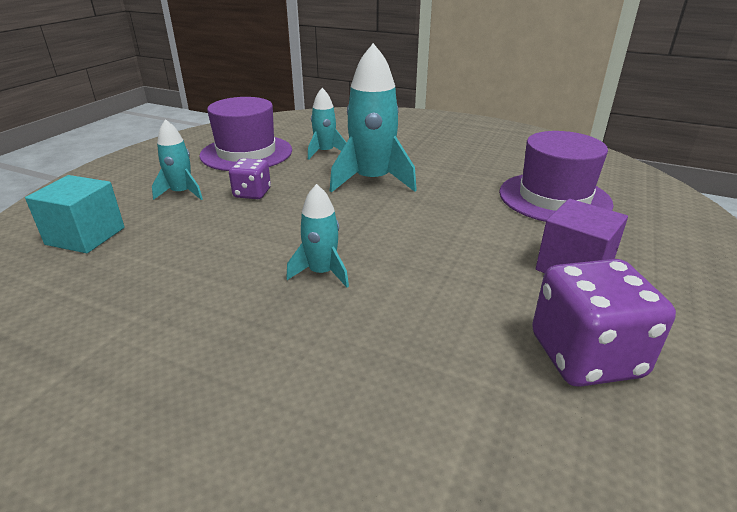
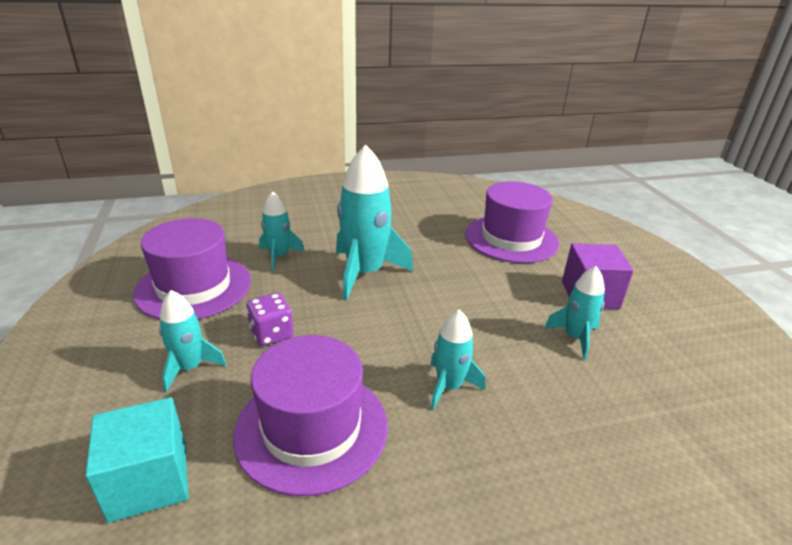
camera: 40 degrees left, 0 degrees up
purple dice [532,259,676,387] -> none
none -> purple hat [233,335,388,496]
none -> turquoise rocket [544,266,605,360]

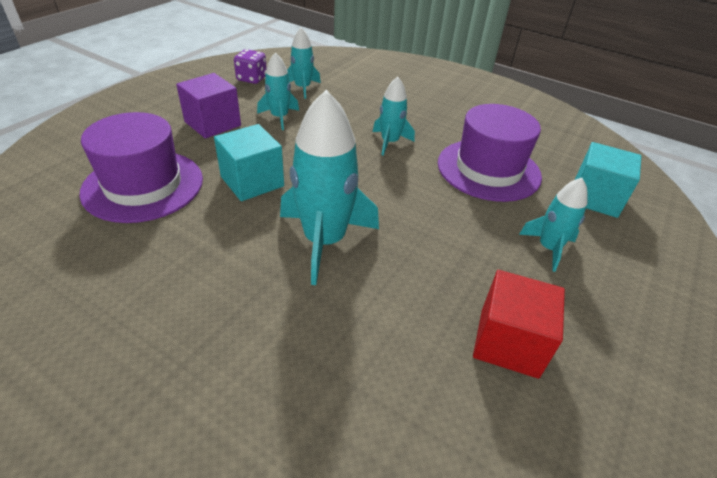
camera: 135 degrees left, 10 degrees up
purple hat [133,218,251,319] -> red cube [473,270,565,379]
purple dice [246,293,294,346] -> purple dice moved to [234,49,267,84]
turquoise rocket [259,191,305,271] -> turquoise rocket moved to [287,27,321,99]
none -> turquoise cube [214,124,284,201]

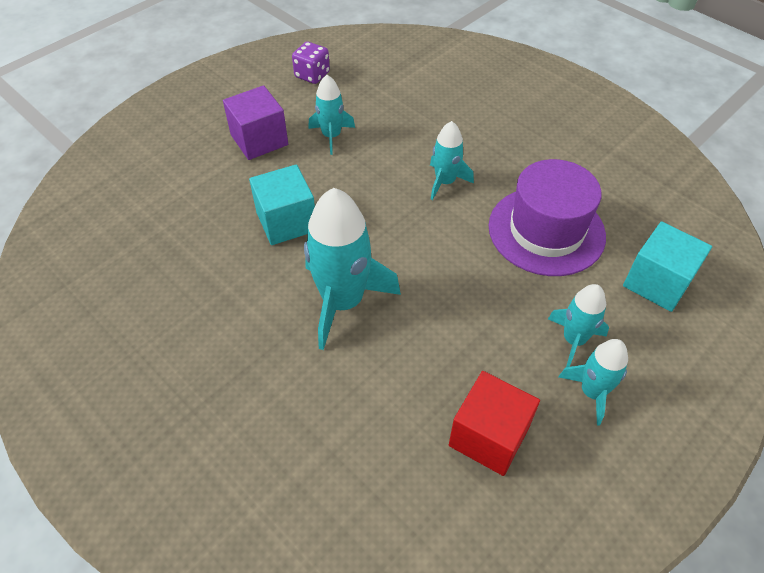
camera: 15 degrees right, 10 degrees up
purple hat [79,112,203,223] -> none
turquoise rocket [287,27,321,99] -> turquoise rocket moved to [559,339,628,426]

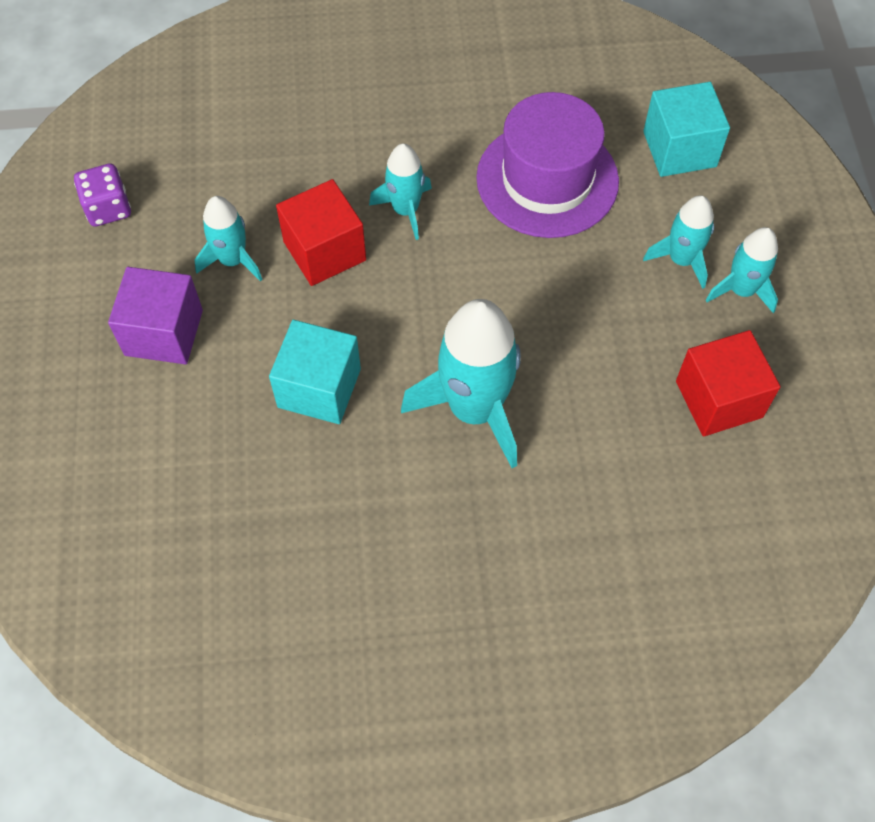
camera: 50 degrees left, 10 degrees up
none -> red cube [276,179,366,286]

